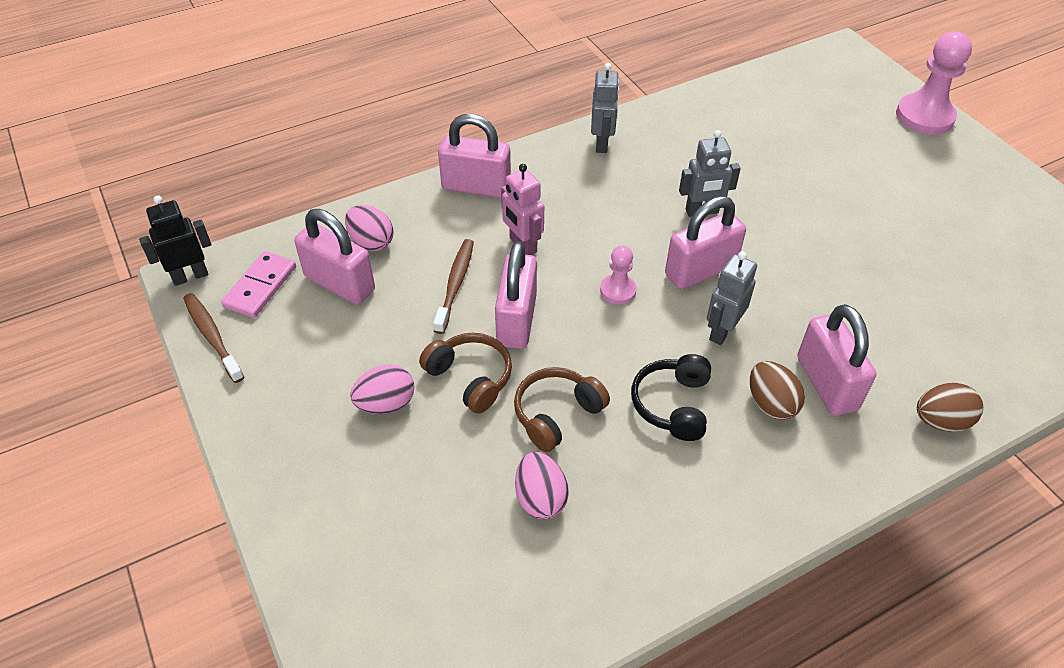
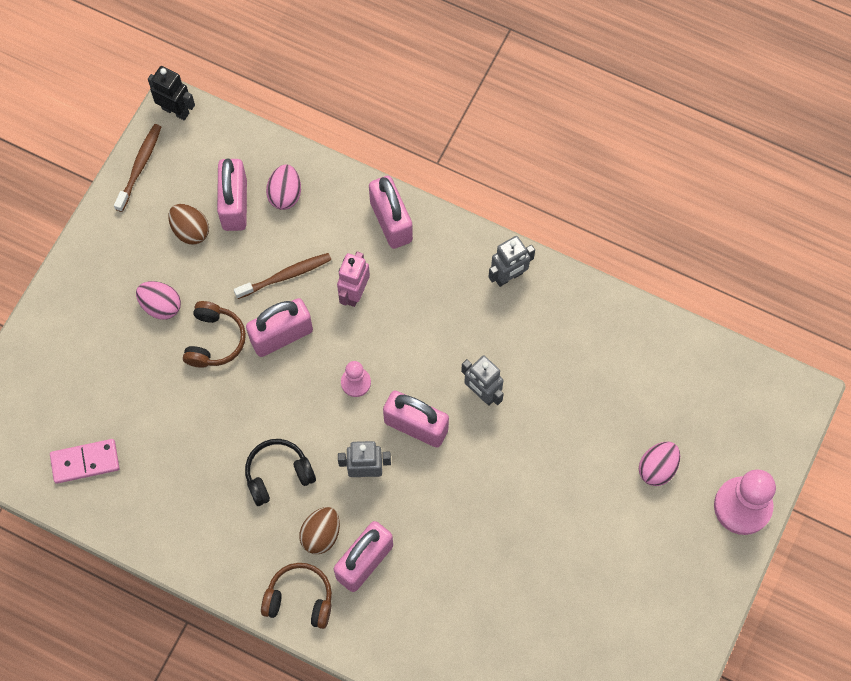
camera: 55 degrees right, 20 degrees up
pink domino [221,251,296,318] -> pink domino moved to [50,439,120,484]
brown headphones [514,367,610,452] -> brown headphones moved to [261,563,332,629]
pink egg [515,452,569,519] -> pink egg moved to [639,442,680,486]
brown egg [917,383,983,432] -> brown egg moved to [168,204,209,245]

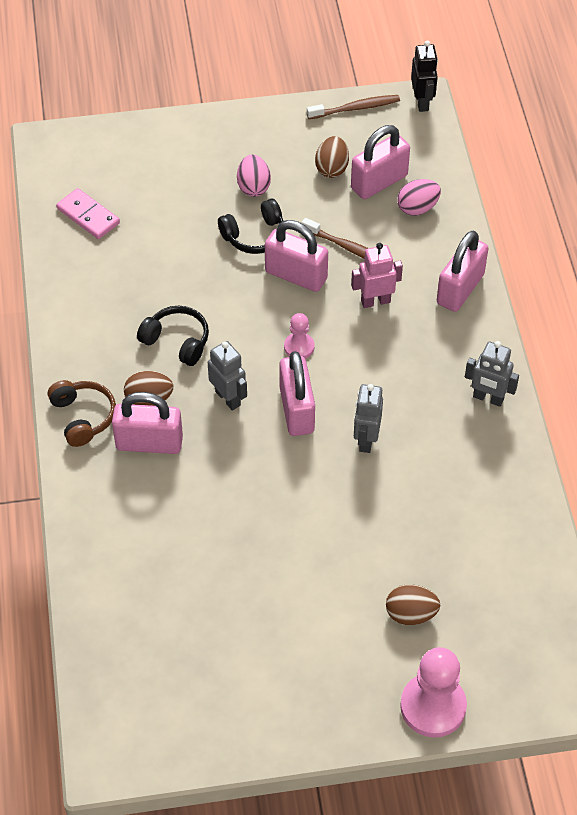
camera: 55 degrees right, 15 degrees down
brown headphones [183,301,246,368] -> black headphones [218,199,283,254]
pink egg [639,442,680,486] -> brown egg [386,584,440,625]

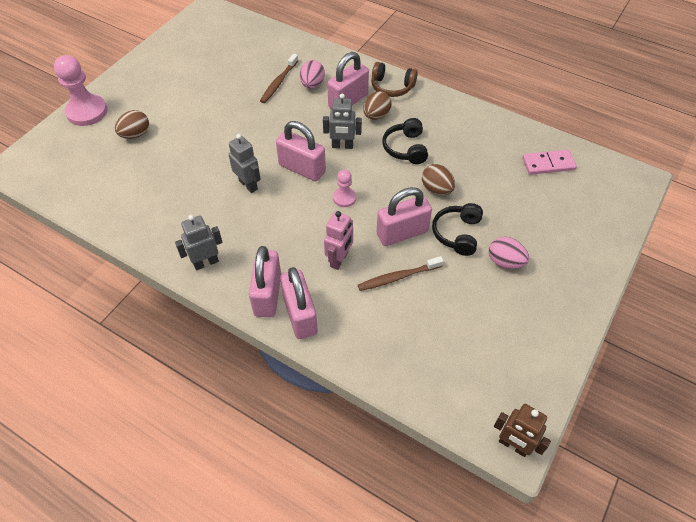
camera: 130 degrees right, 0 degrees up
black headphones [137,306,209,366] -> black headphones turned 105 degrees clockwise [382,118,428,164]
brown toothbrush [307,95,400,119] -> brown toothbrush moved to [260,54,298,103]
brown egg [315,136,349,178] -> brown egg moved to [422,164,455,195]
pink padlock [351,125,410,199] -> pink padlock moved to [249,246,281,317]
pink egg [397,179,441,216] -> pink egg moved to [300,60,325,88]
black robot [411,41,438,112] -> brown robot [494,404,551,457]

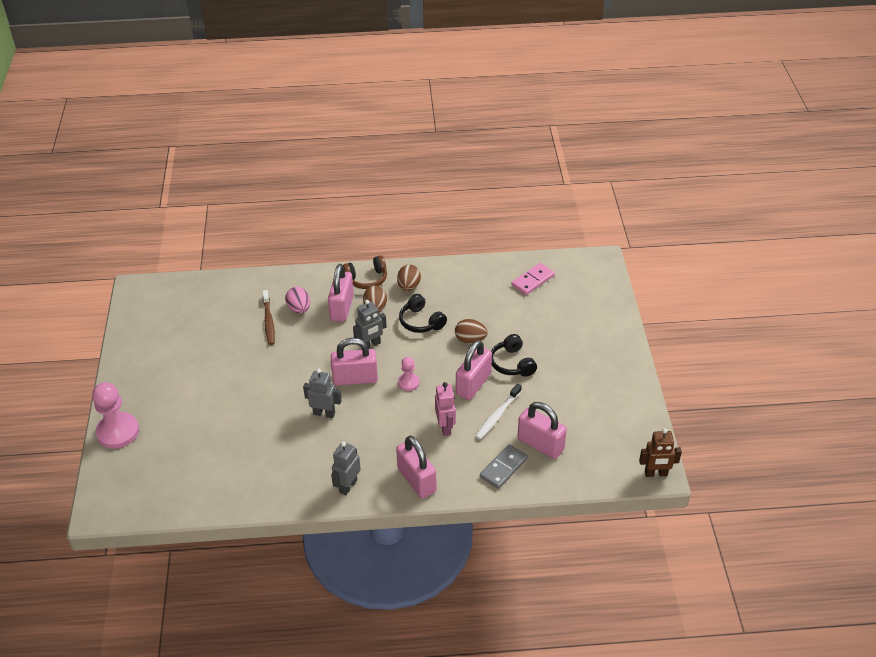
camera: 35 degrees left, 10 degrees down
brown egg [115,110,149,139] -> brown egg moved to [397,264,421,291]
pink padlock [280,267,318,339] -> pink padlock moved to [518,402,567,459]
brown toothbrush [358,256,444,291] -> white toothbrush [475,384,522,439]
pink egg [489,237,529,269] -> none
none -> grey domino [480,444,528,489]

